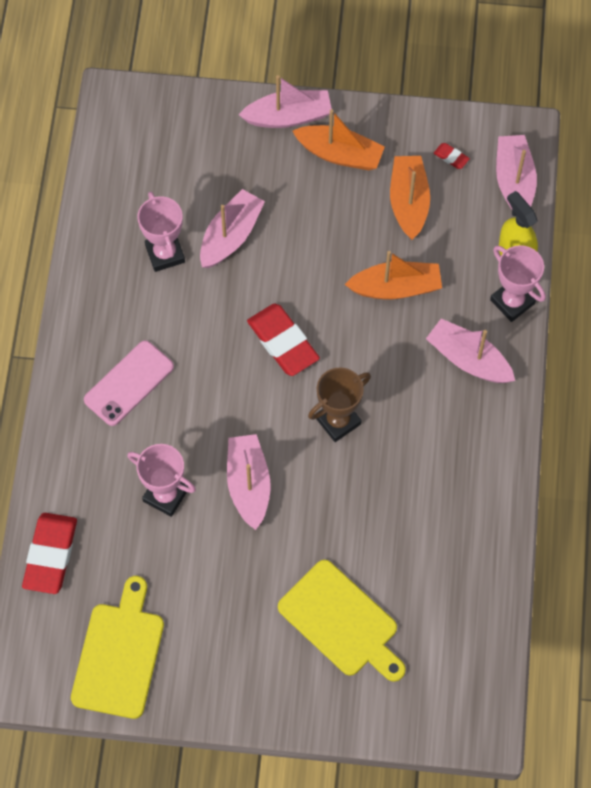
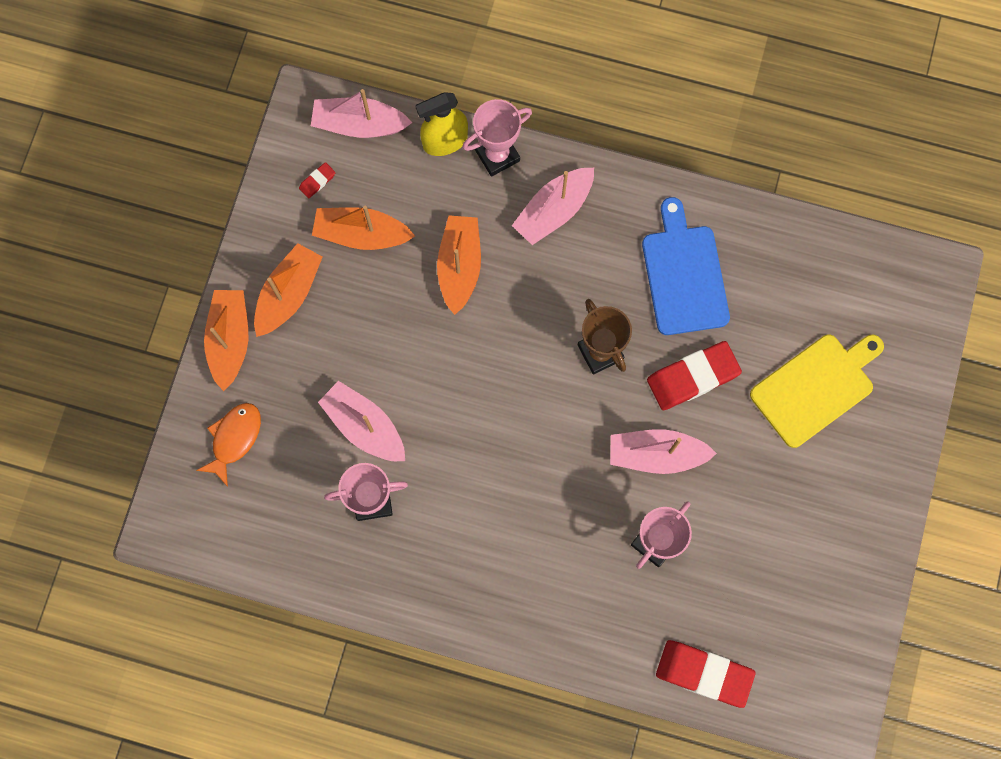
camera: 80 degrees left, 10 degrees up
yellow cutting board [71,576,164,719] -> none
pink phone [84,340,174,426] -> none
pink boat [239,75,332,128] -> orange boat [204,290,248,391]
red eraser [247,303,320,376] -> red eraser moved to [647,341,742,410]
none -> orange fish [196,403,261,487]
none -> blue cutting board [642,197,730,335]

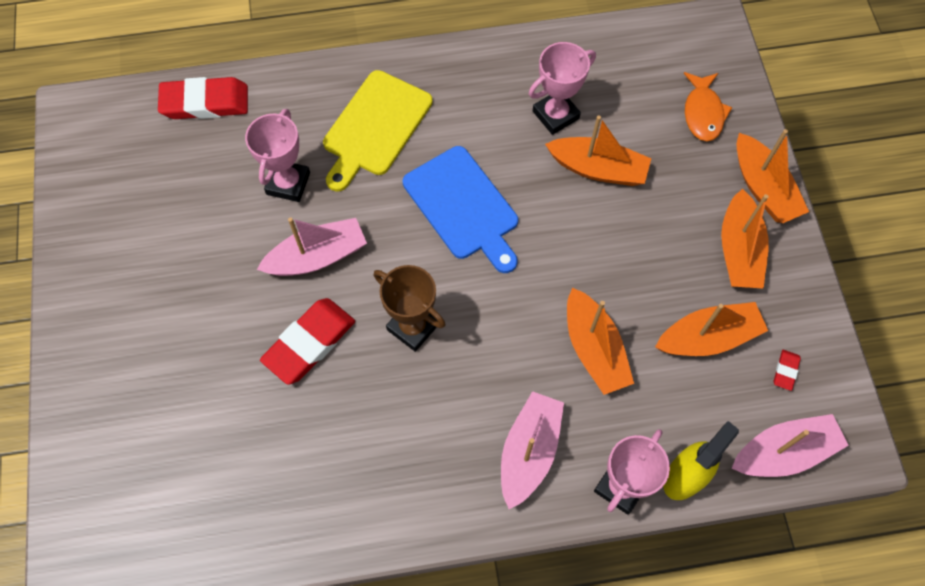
camera: 155 degrees right, 10 degrees down
pink boat [318,381,405,461] -> orange boat [545,115,651,186]
blue cutting board [642,197,730,335] -> blue cutting board moved to [403,146,518,273]
yellow cutting board [750,335,884,448] -> yellow cutting board moved to [323,70,433,192]

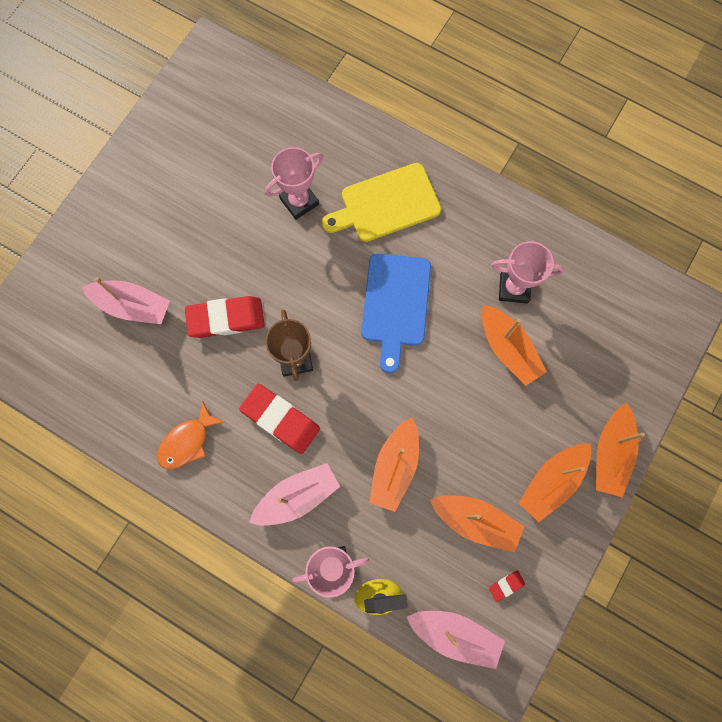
camera: 40 degrees right, 10 degrees up
red eraser [158,77,248,119] -> red eraser moved to [239,384,320,454]
pink boat [257,217,367,276] -> pink boat moved to [82,277,170,324]
orange fish [684,72,732,141] -> orange fish moved to [157,401,225,469]

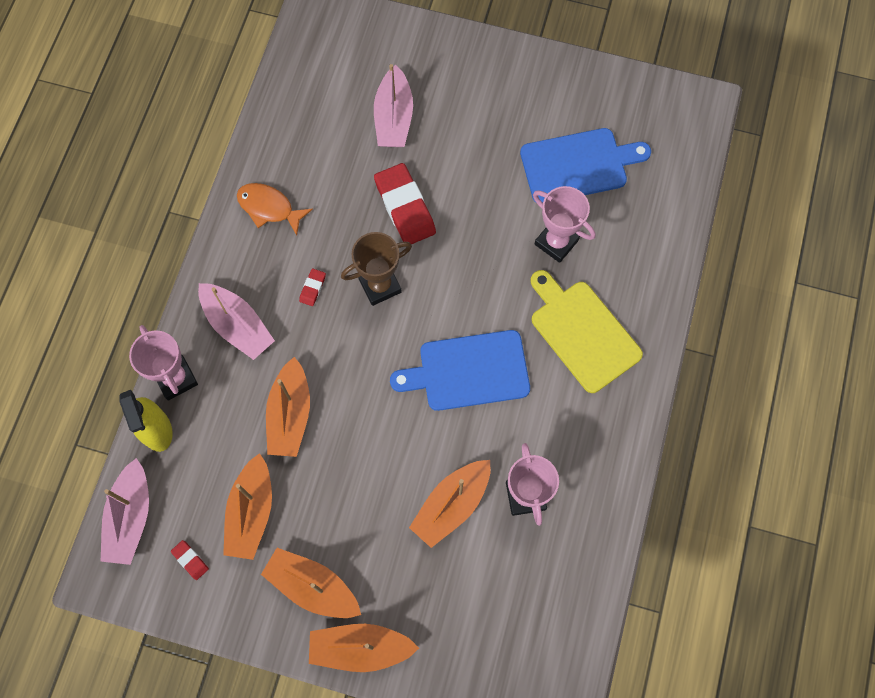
camera: 75 degrees right, 5 degrees down
red eraser [239,384,320,454] -> red eraser [299,268,326,306], size x0.44
orange boat [369,417,419,512] -> orange boat turned 90 degrees counterclockwise [266,357,310,457]
none -> blue cutting board [520,128,651,203]

